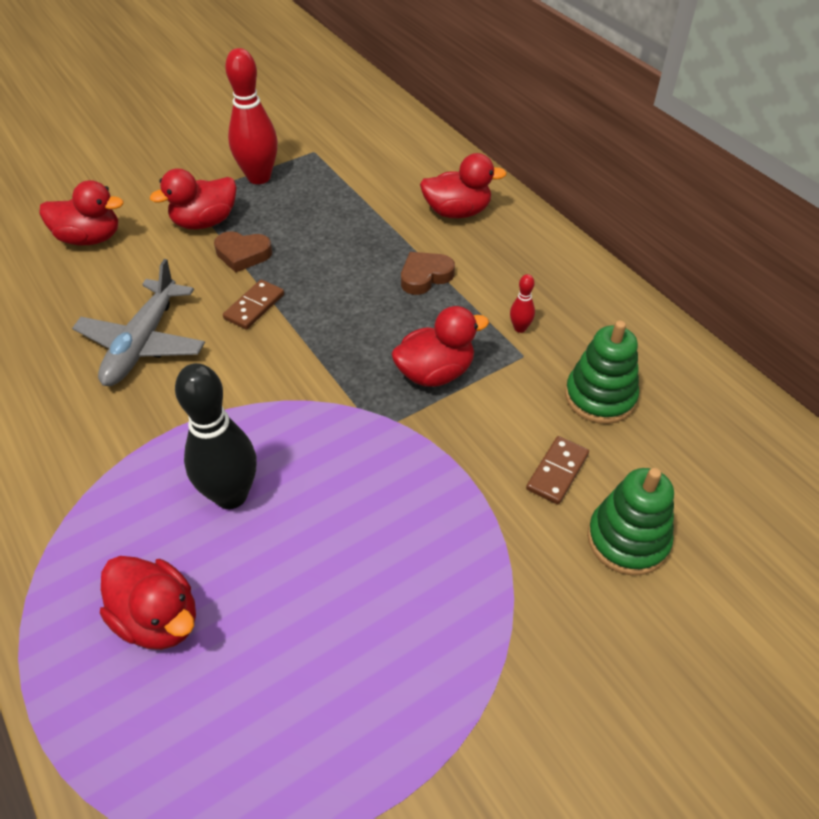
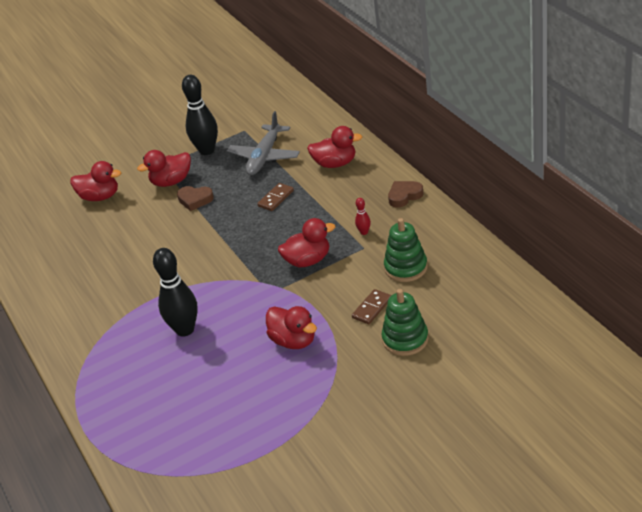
camera: 10 degrees right, 10 degrees down
grey plane [72,259,205,386] -> grey plane moved to [227,111,300,175]
red duck [100,556,196,650] -> red duck moved to [266,306,317,349]
brown domino [223,280,284,330] -> brown domino moved to [257,183,294,211]
red bowling pin [225,48,278,184] -> black bowling pin [182,75,218,155]
brown heart [401,252,455,295] -> brown heart moved to [388,181,424,208]

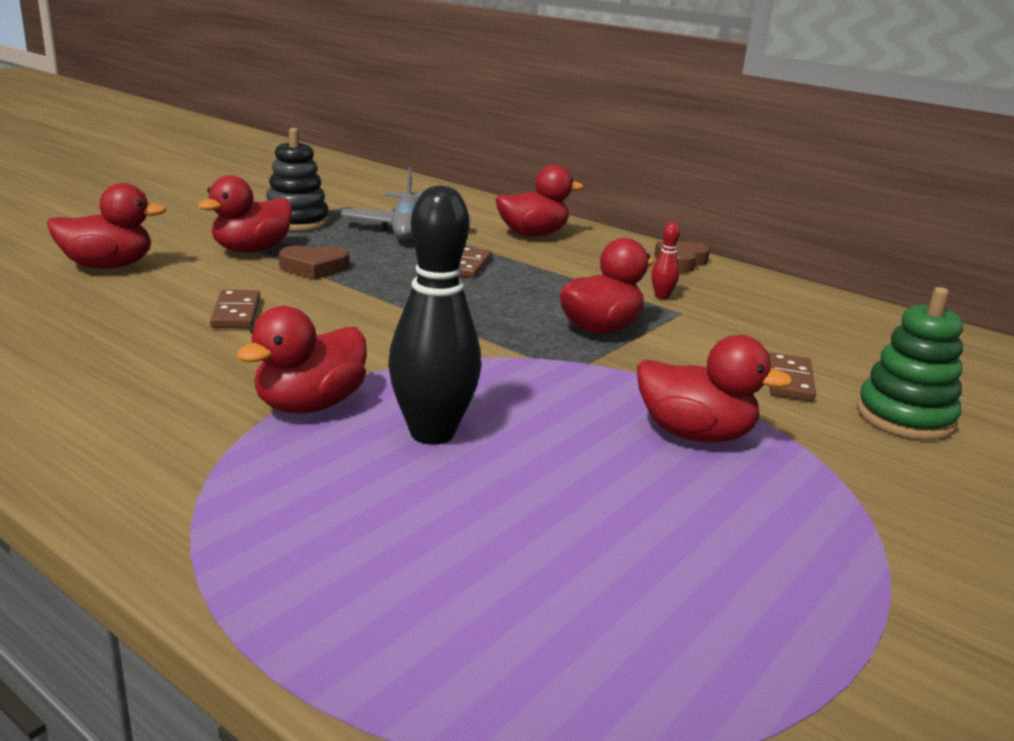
camera: 30 degrees left, 15 degrees down
black bowling pin [182,75,218,155] -> black stacking toy [266,128,329,231]
green stacking toy [384,218,428,282] -> none
none -> brown domino [210,290,260,328]
none -> red duck [236,306,367,414]

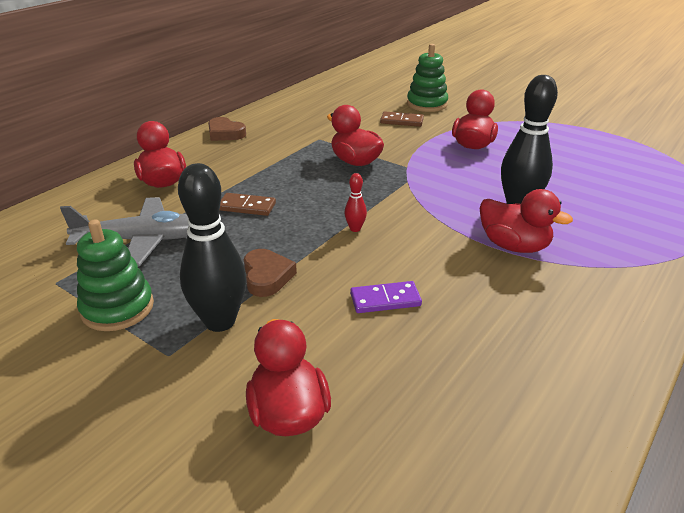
camera: 90 degrees left, 10 degrees up
red duck [197,175,292,253] -> black bowling pin [178,163,246,332]
brown domino [210,290,260,328] -> purple domino [350,281,422,313]
black stacking toy [266,128,329,231] -> green stacking toy [77,219,154,331]
red bowling pin [651,222,680,299] -> red bowling pin moved to [344,173,367,232]

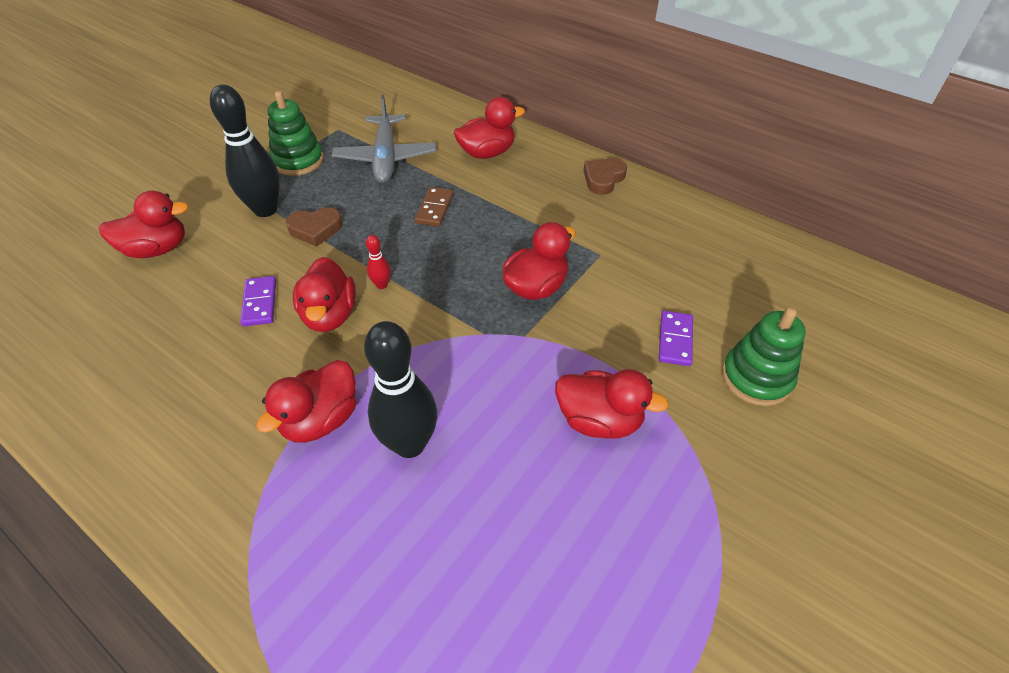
camera: 90 degrees right, 15 degrees up
brown domino [380,111,424,127] -> purple domino [659,311,693,366]
none -> red duck [293,257,356,332]

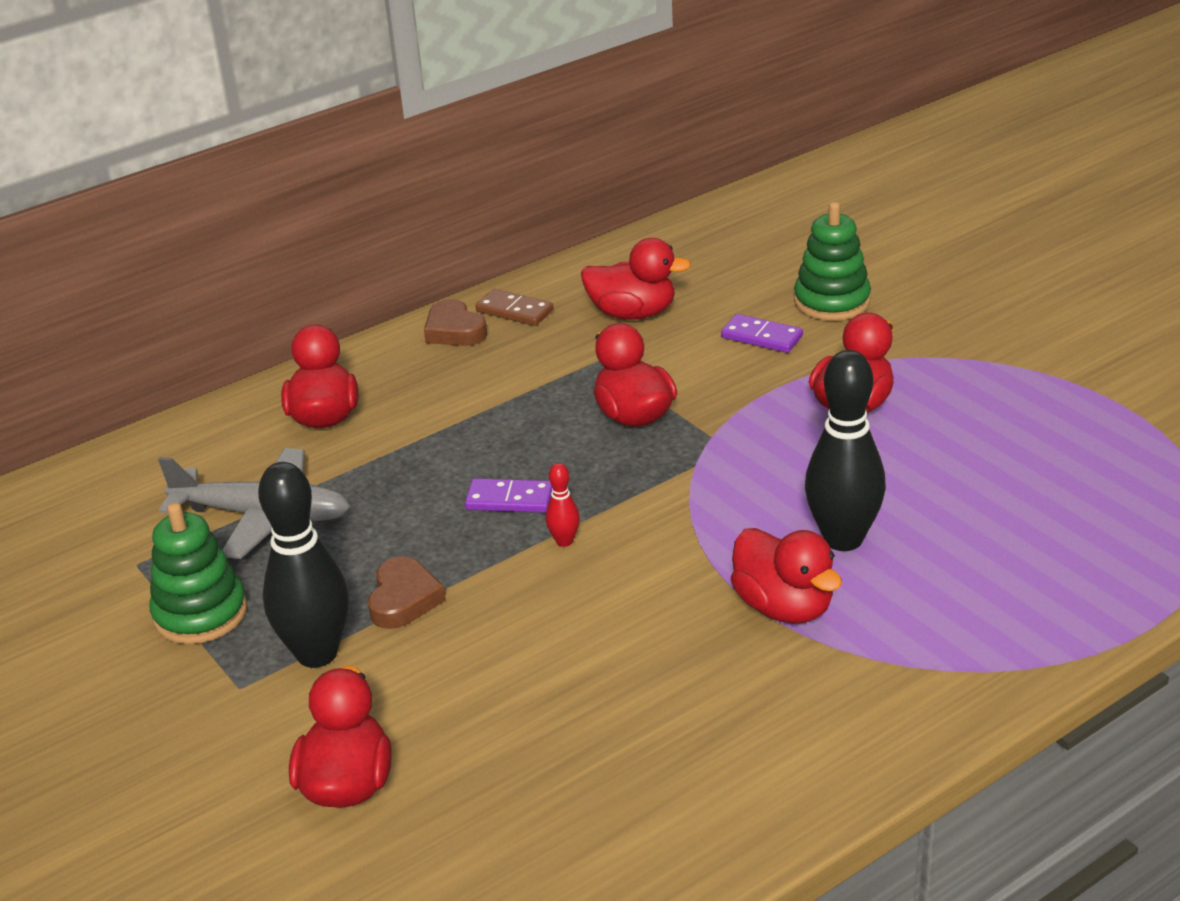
camera: 70 degrees left, 15 degrees down
purple domino [240,276,276,326] -> purple domino moved to [465,478,552,513]
red duck [293,257,356,332] -> red duck moved to [581,238,691,320]
brown domino [415,187,454,227] -> brown domino moved to [476,289,553,326]

